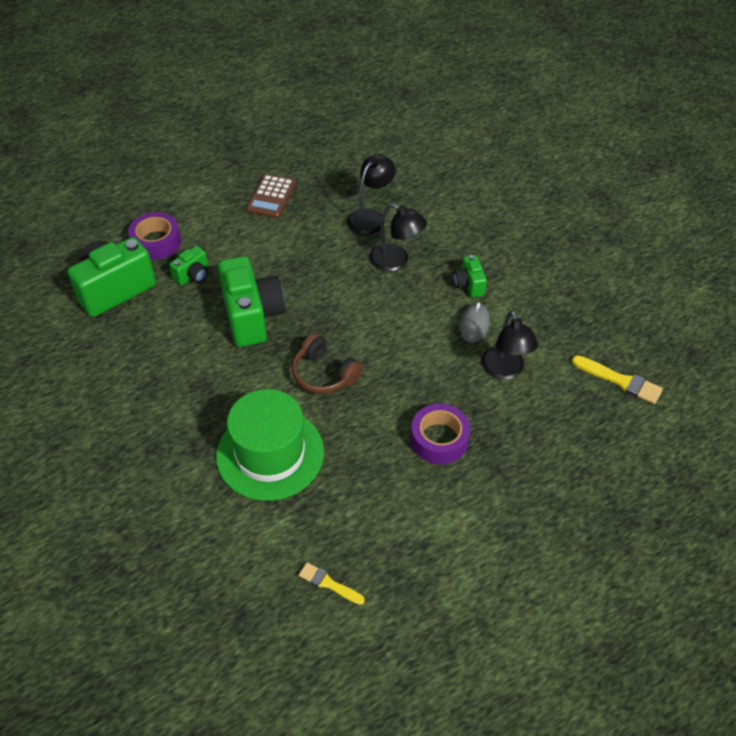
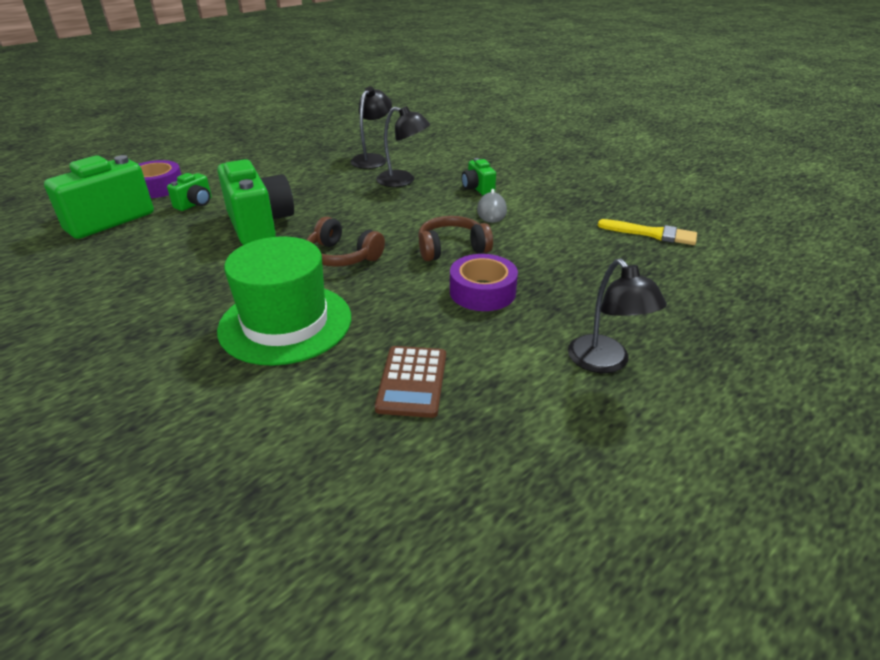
camera: 10 degrees left, 15 degrees down
brown calculator [246,174,296,218] -> brown calculator moved to [375,346,446,418]
yellow brush [299,562,365,605] -> none
black lamp [481,311,538,379] -> black lamp moved to [568,259,667,373]
none -> brown headphones [418,216,493,261]

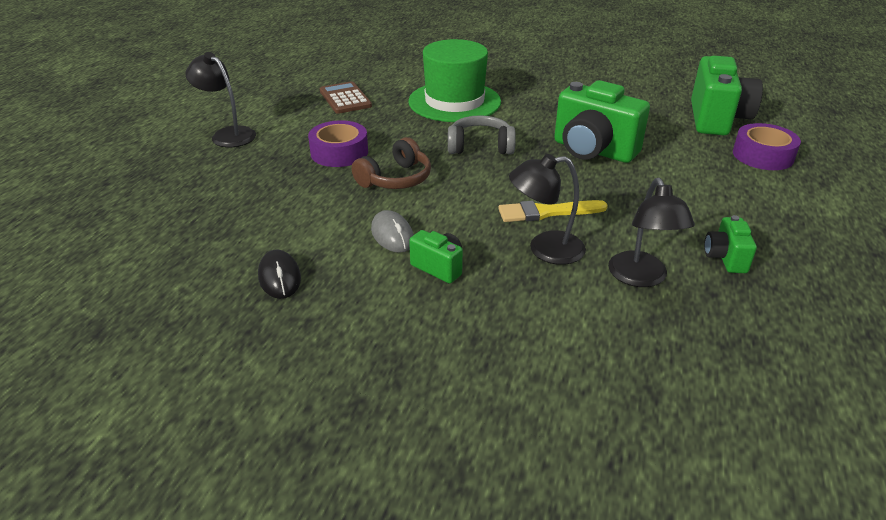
camera: 150 degrees right, 0 degrees up
green camera [167,173,212,211] -> green camera moved to [704,215,757,273]
brown headphones [307,217,385,267] -> grey headphones [448,115,516,154]
yellow brush [598,219,697,245] -> yellow brush moved to [498,200,608,222]
none -> black mouse [258,249,301,299]

